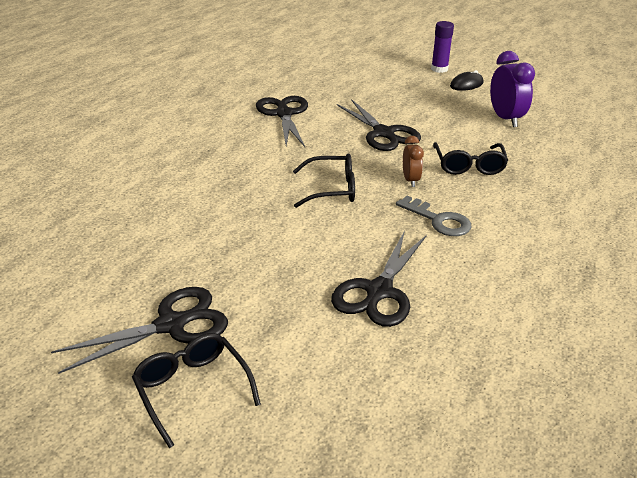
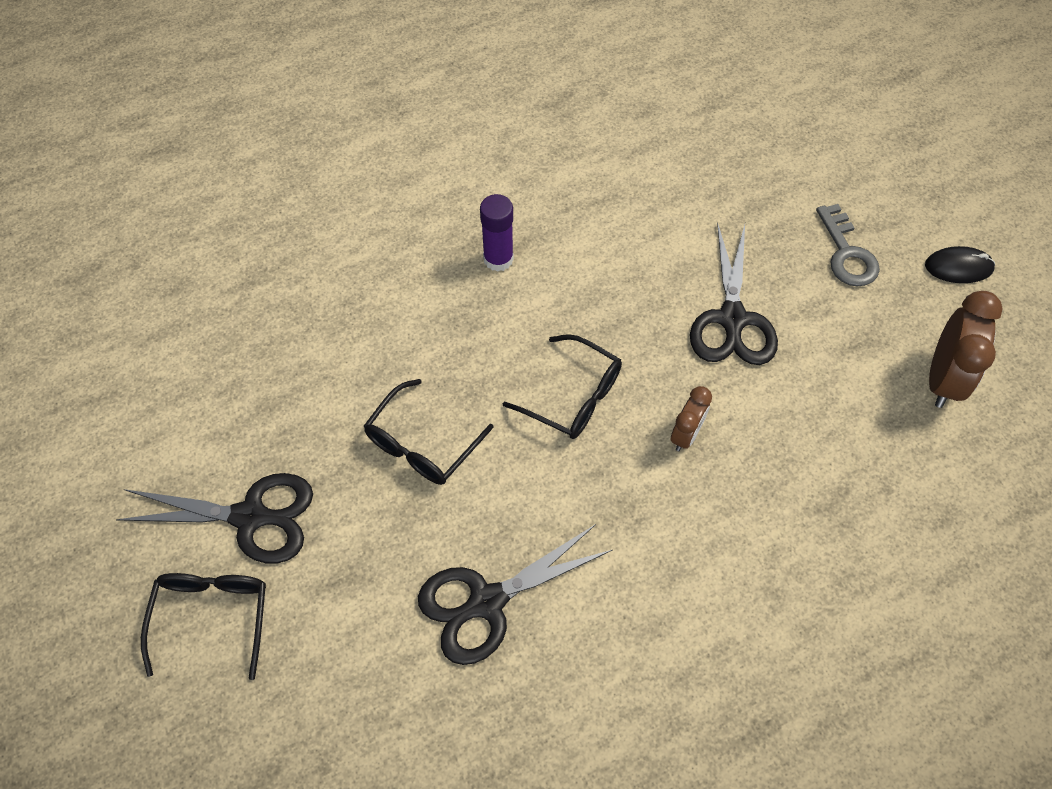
camera: 35 degrees right, 25 degrees up
black scissors [256,96,308,147] -> none
grey key [396,196,472,236] -> grey key moved to [816,204,880,286]
purple glue stick [431,21,454,73] -> purple glue stick moved to [480,194,514,272]
black glasses [433,142,508,175] -> black glasses moved to [364,379,494,485]
purple clock [490,51,535,127] -> brown clock [929,291,1003,408]

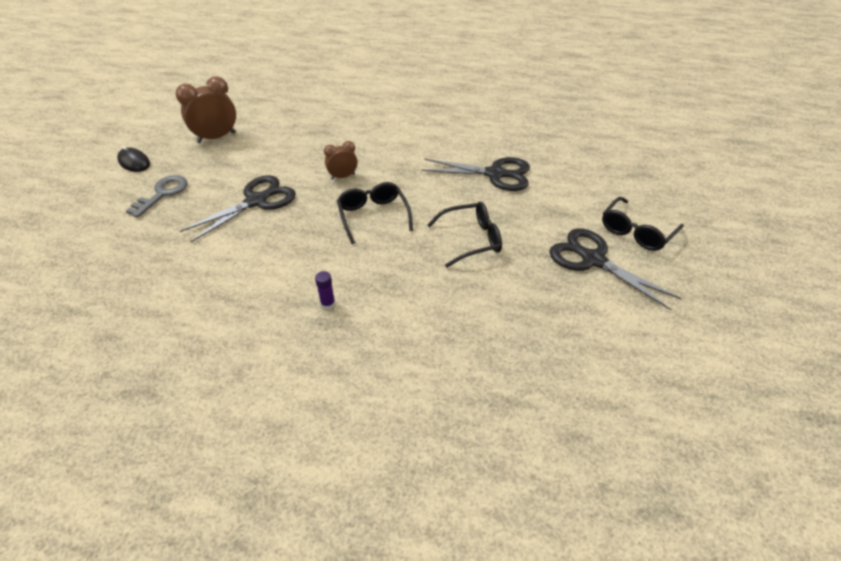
camera: 140 degrees left, 15 degrees down
purple glue stick [480,194,514,272] -> purple glue stick [315,271,335,310], size x0.59

